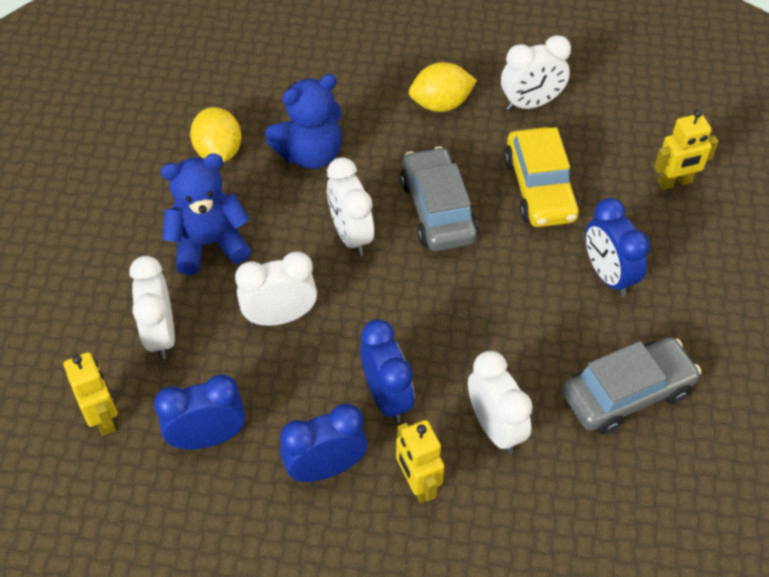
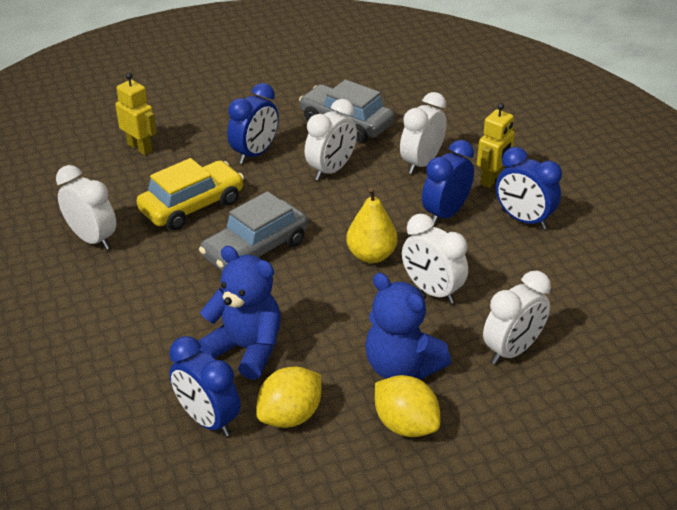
camera: 120 degrees left, 15 degrees down
yellow robot [63,352,118,436] -> none
blue clock [154,375,245,449] -> blue clock moved to [169,336,240,437]
white clock [327,157,374,256] -> white clock moved to [305,99,357,180]
yellow lemon [409,62,477,112] -> yellow lemon moved to [375,375,440,437]
none -> yellow pear [346,187,398,263]

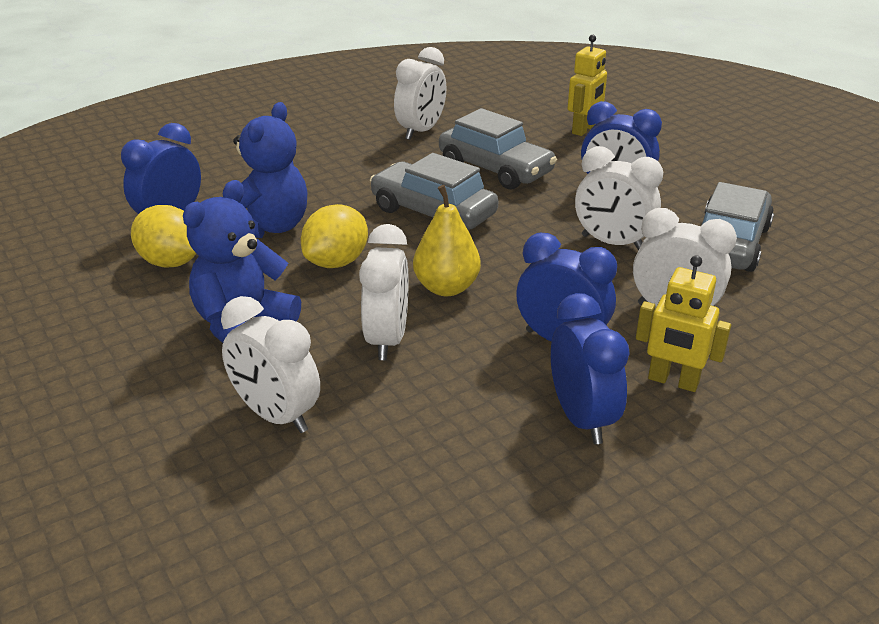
camera: 80 degrees right, 5 degrees down
yellow car [136,158,244,230] -> grey car [439,108,557,190]
yellow lemon [375,375,440,437] -> yellow lemon moved to [301,204,368,268]
white clock [402,214,468,304] -> white clock turned 150 degrees clockwise [359,224,409,360]
blue clock [496,147,562,229] -> blue clock turned 135 degrees clockwise [551,293,630,444]

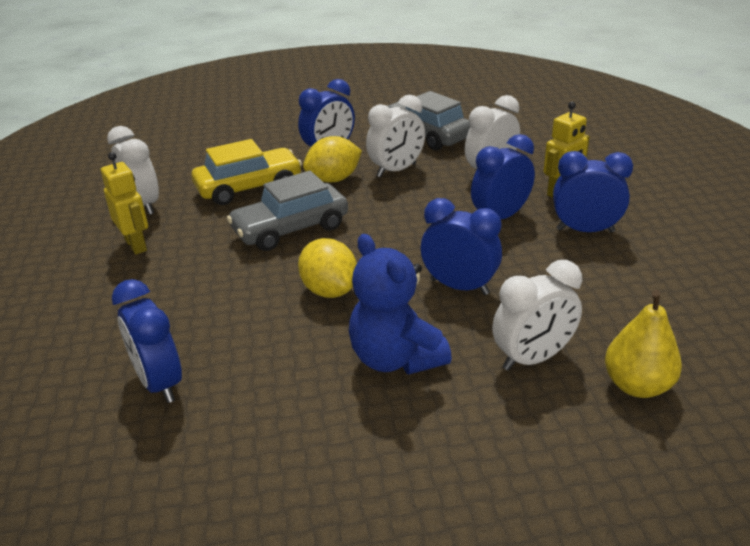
camera: 65 degrees left, 0 degrees up
yellow lemon [131,205,196,268] -> yellow lemon moved to [303,136,362,182]
blue teddy bear [233,102,307,238] -> none
white clock [359,224,409,360] -> blue clock [421,198,502,295]
yellow pear [413,185,481,296] -> yellow pear moved to [605,290,682,398]
grey car [439,108,557,190] -> yellow car [191,139,302,205]
yellow robot [568,35,607,136] -> yellow robot moved to [101,152,148,255]

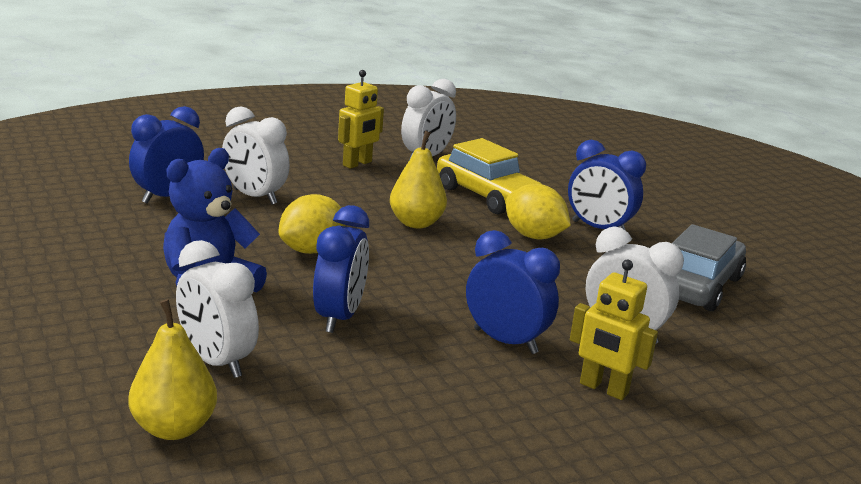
camera: 70 degrees right, 10 degrees down
grey car [227,171,348,251] -> yellow pear [390,131,447,228]
white clock [366,95,425,177] -> white clock moved to [222,106,290,205]
blue clock [553,151,633,233] -> none

